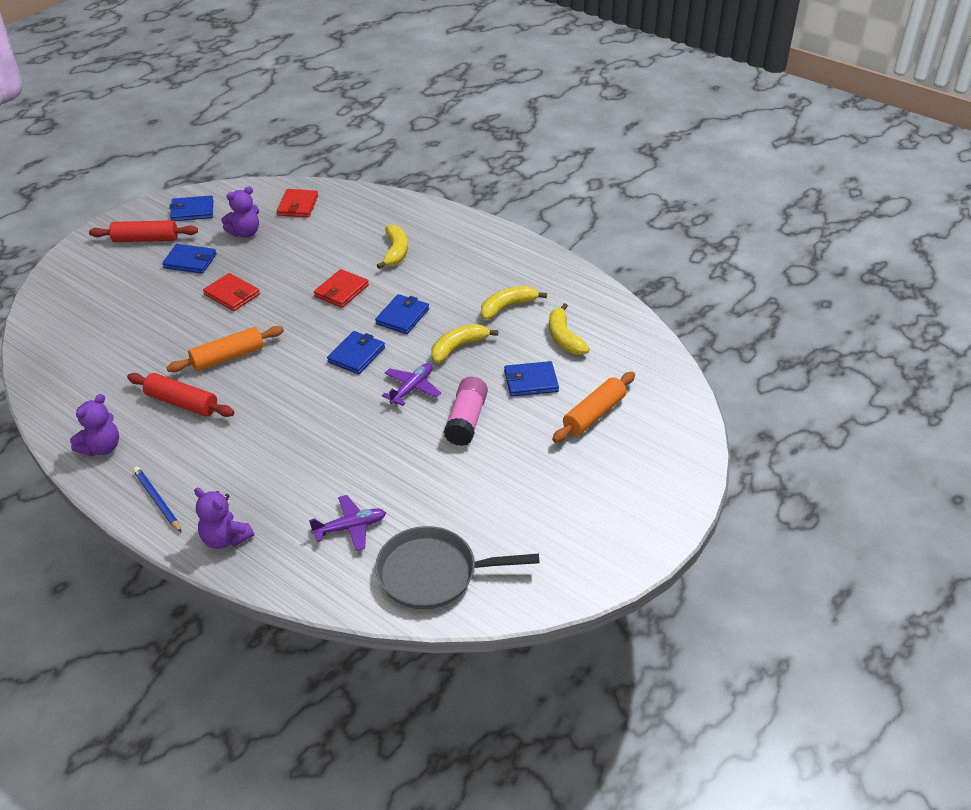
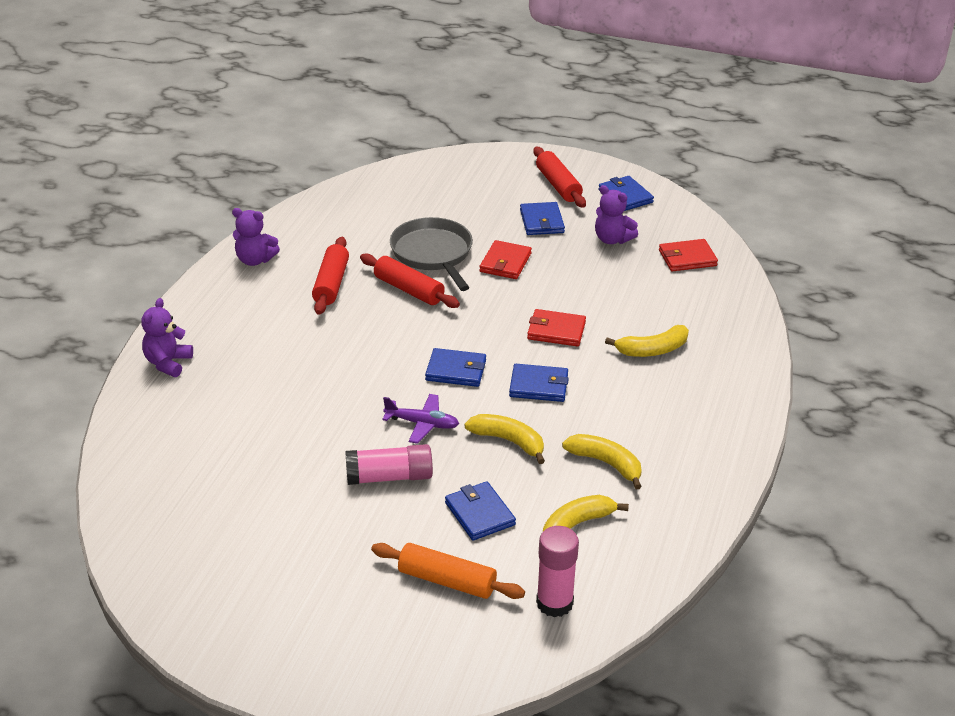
camera: 70 degrees right, 5 degrees down
blue pencil [133,467,182,533] -> none
orange rolling pin [166,326,284,372] -> red rolling pin [360,254,460,308]
purple plane [309,495,386,551] -> none
grey pan [375,526,540,610] -> grey pan moved to [390,217,473,291]
none -> pink glue stick [536,526,579,617]

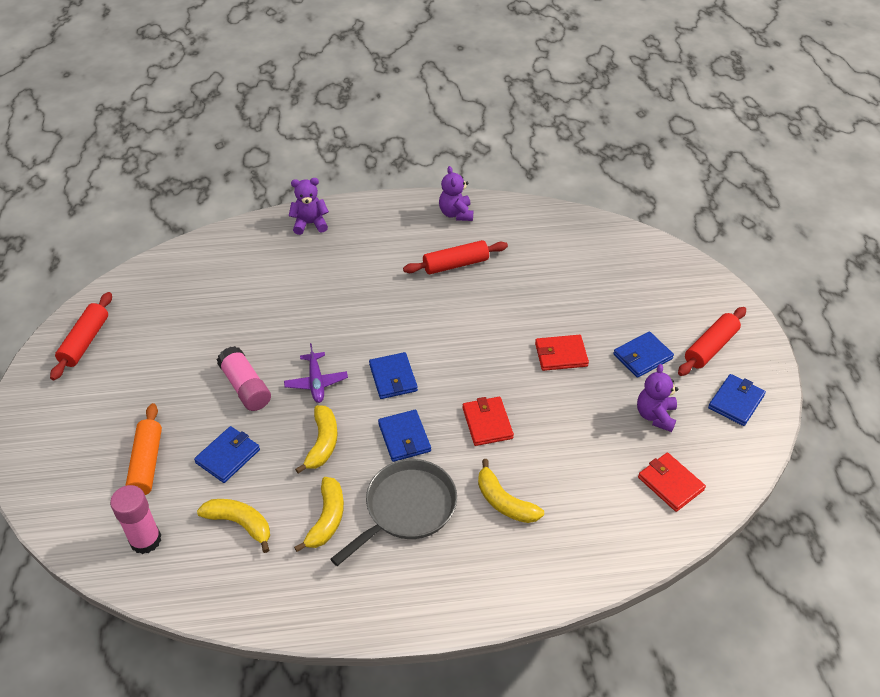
camera: 65 degrees right, 10 degrees up
red rolling pin [360,254,460,308] -> red rolling pin moved to [50,292,112,380]
grey pan [390,217,473,291] -> grey pan moved to [330,459,457,566]

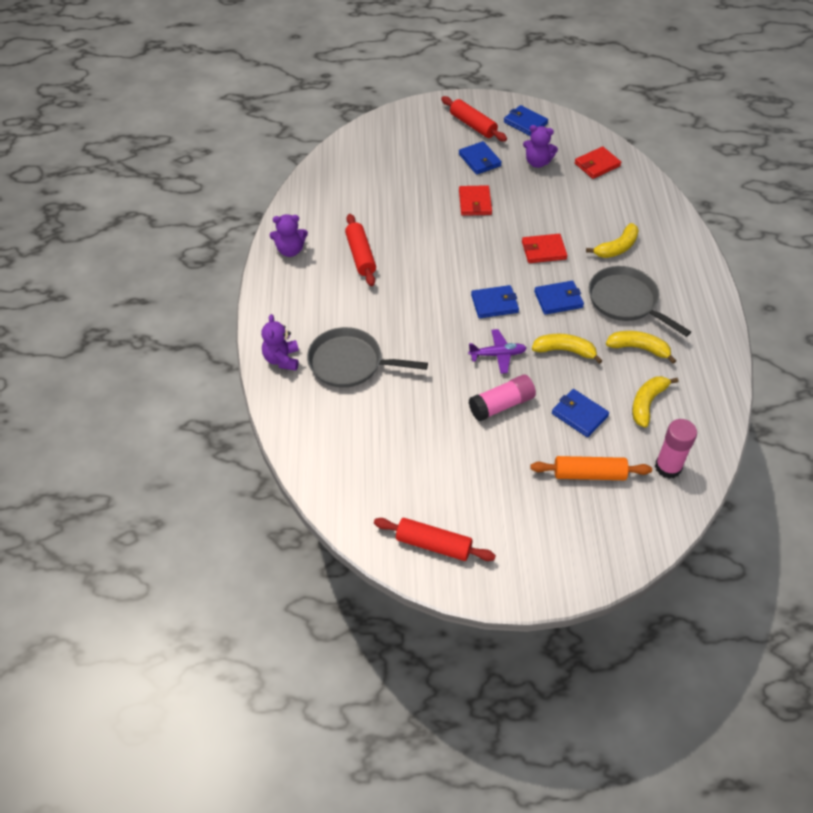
camera: 85 degrees left, 5 degrees up
none -> grey pan [307,327,428,388]

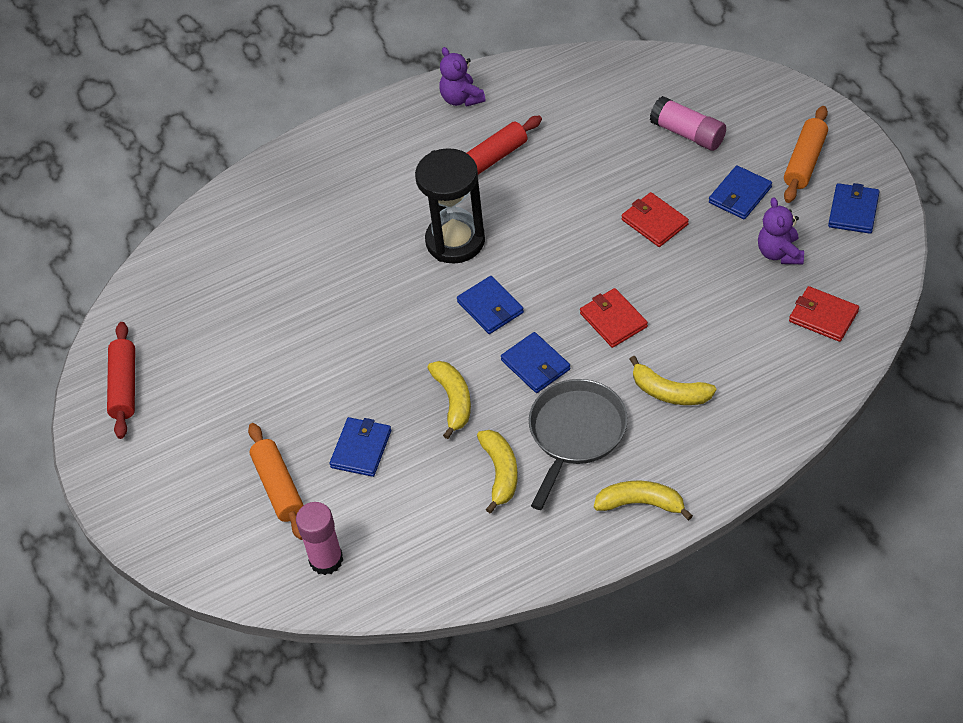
camera: 70 degrees right, 0 degrees up
purple teddy bear [261,314,299,371] -> none
grey pan [307,327,428,388] -> none
red rolling pin [441,96,507,142] -> orange rolling pin [784,106,828,203]
red wallet [459,185,492,216] -> red wallet turned 75 degrees clockwise [622,192,689,247]
purple plane [468,329,527,374] -> none
pink glue stick [469,375,536,421] -> pink glue stick moved to [650,96,726,151]
yellow banana [632,376,678,428] -> yellow banana moved to [594,480,693,520]
none -> black hourglass [415,148,485,264]

